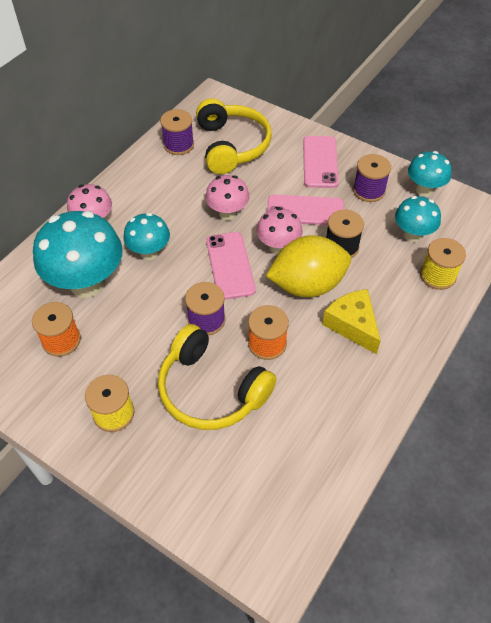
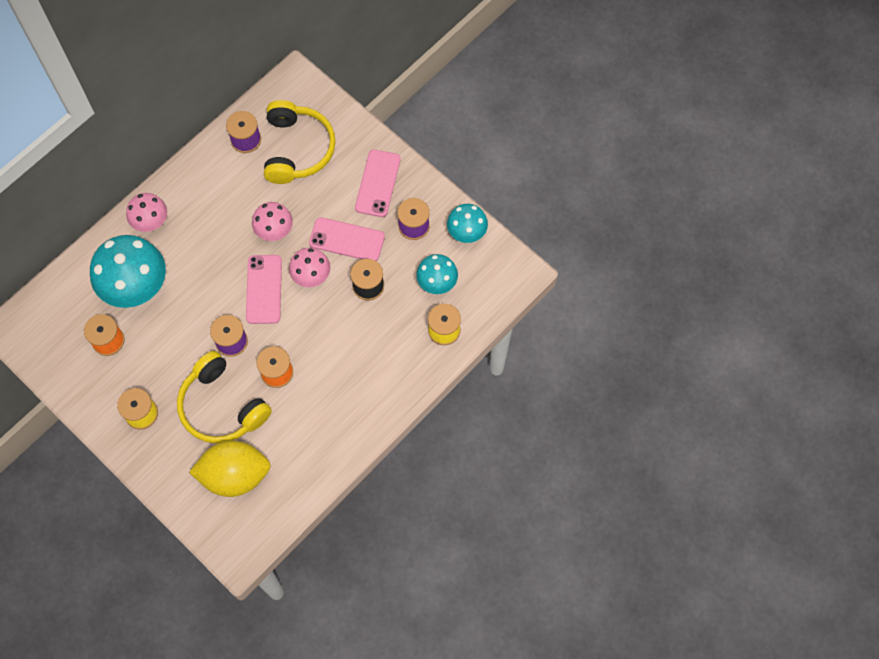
camera: 10 degrees right, 15 degrees up
turquoise mushroom [123,213,170,260] -> none
yellow lemon [266,235,351,297] -> yellow lemon moved to [189,441,271,497]
yellow cheese [322,289,381,354] -> none

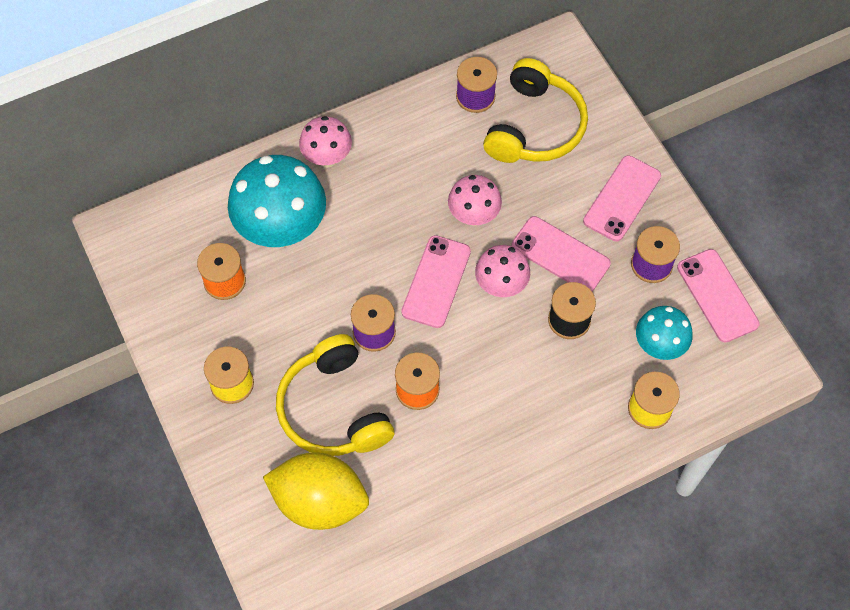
camera: 20 degrees right, 5 degrees down
turquoise mushroom [447,204,488,243] -> pink phone [677,249,760,343]

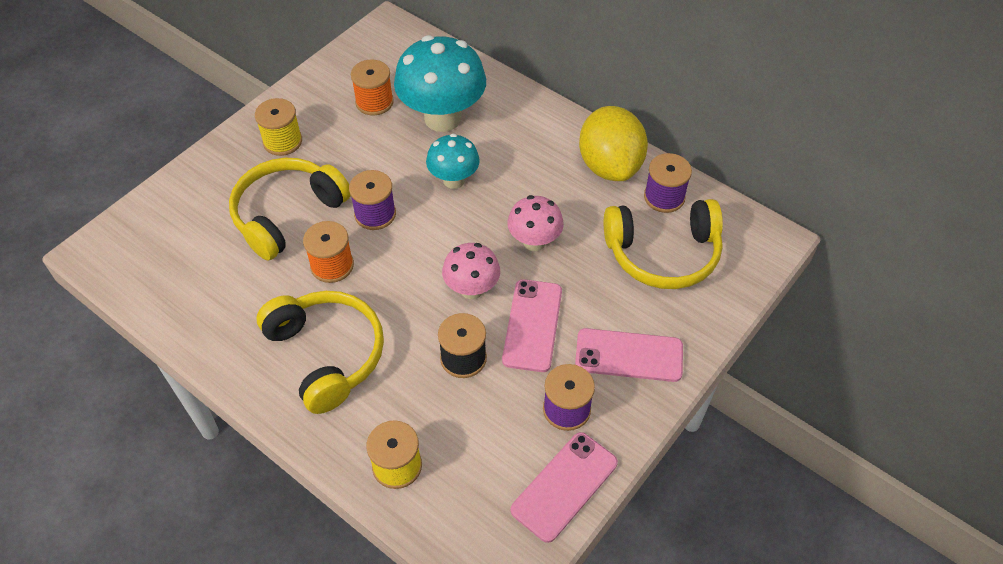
camera: 65 degrees right, 10 degrees down
yellow lemon [263,452,369,530] -> yellow lemon moved to [579,106,648,181]
pink mushroom [299,116,352,167] -> none
pink phone [401,235,471,328] -> none
turquoise mushroom [636,306,693,360] -> turquoise mushroom moved to [426,134,480,189]
none -> yellow headphones [257,291,384,414]

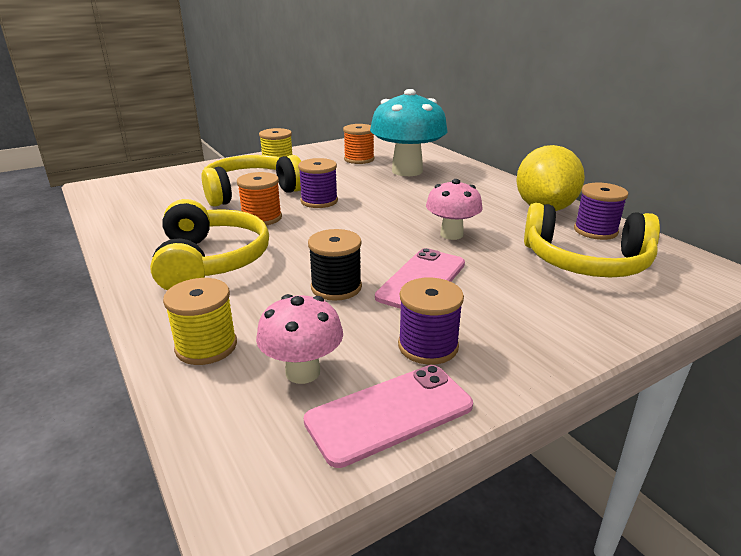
camera: 20 degrees right, 25 degrees down
turquoise mushroom [426,134,480,189] -> none
pink mushroom [442,243,500,299] -> pink mushroom moved to [256,294,343,384]
pink phone [575,328,683,382] -> none

